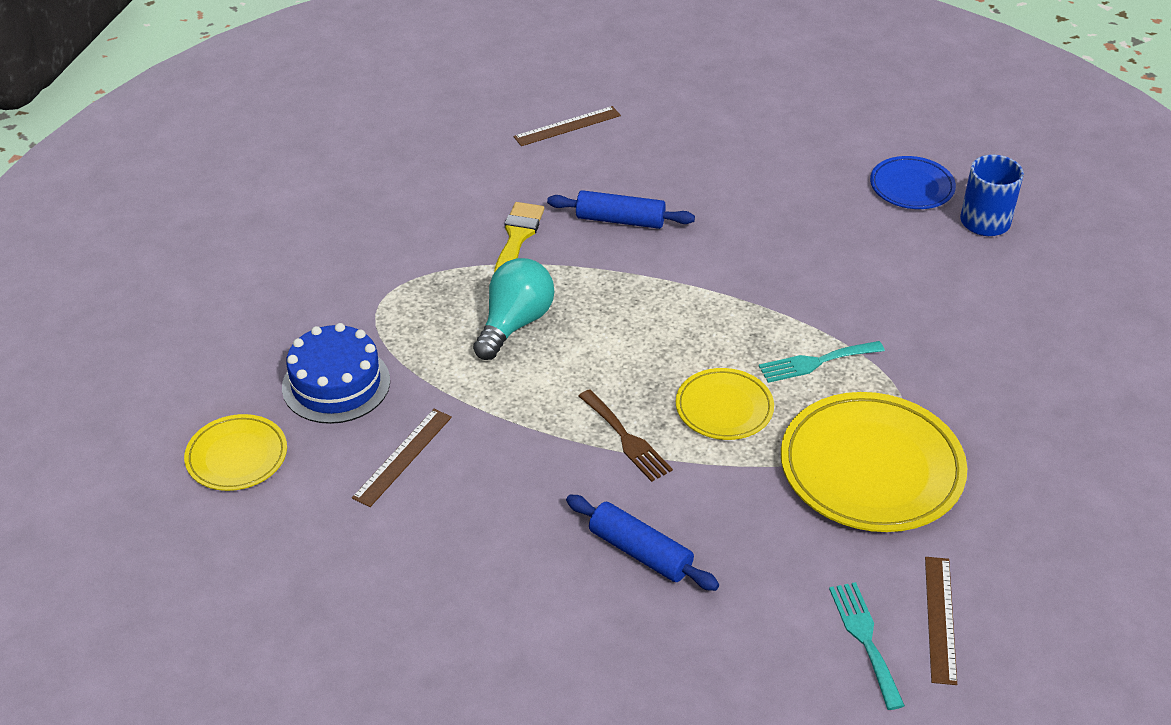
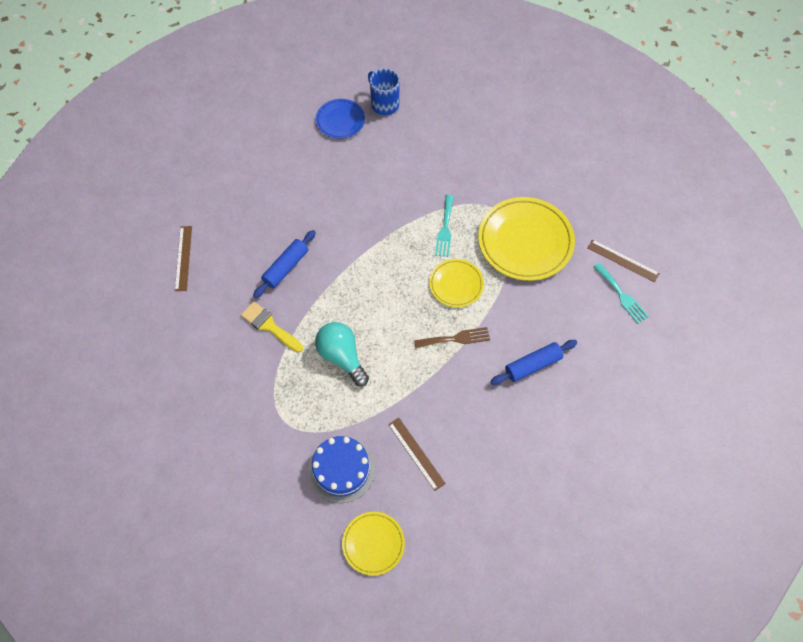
camera: 65 degrees left, 20 degrees up
turquoise fork [829,582,905,710] -> turquoise fork turned 135 degrees counterclockwise [594,263,649,324]

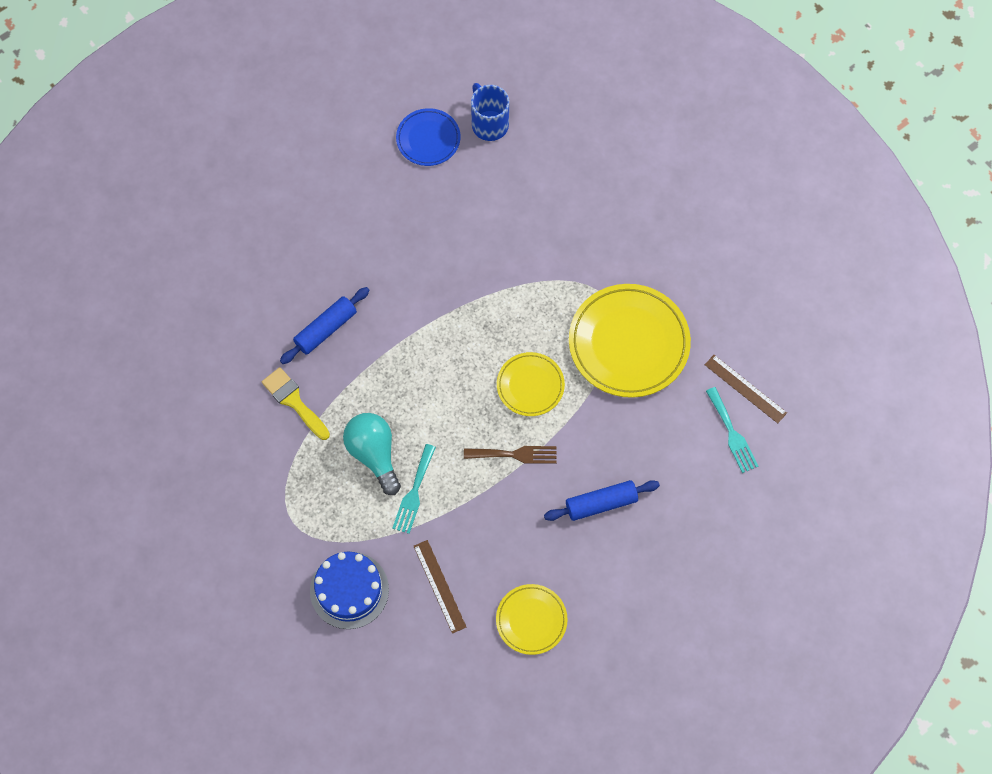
camera: 10 degrees right, 5 degrees up
brown ruler [175,226,192,291] -> none
yellow plate [342,512,405,576] -> yellow plate moved to [496,584,568,655]
turquoise fork [435,195,454,257] -> turquoise fork moved to [392,444,436,534]

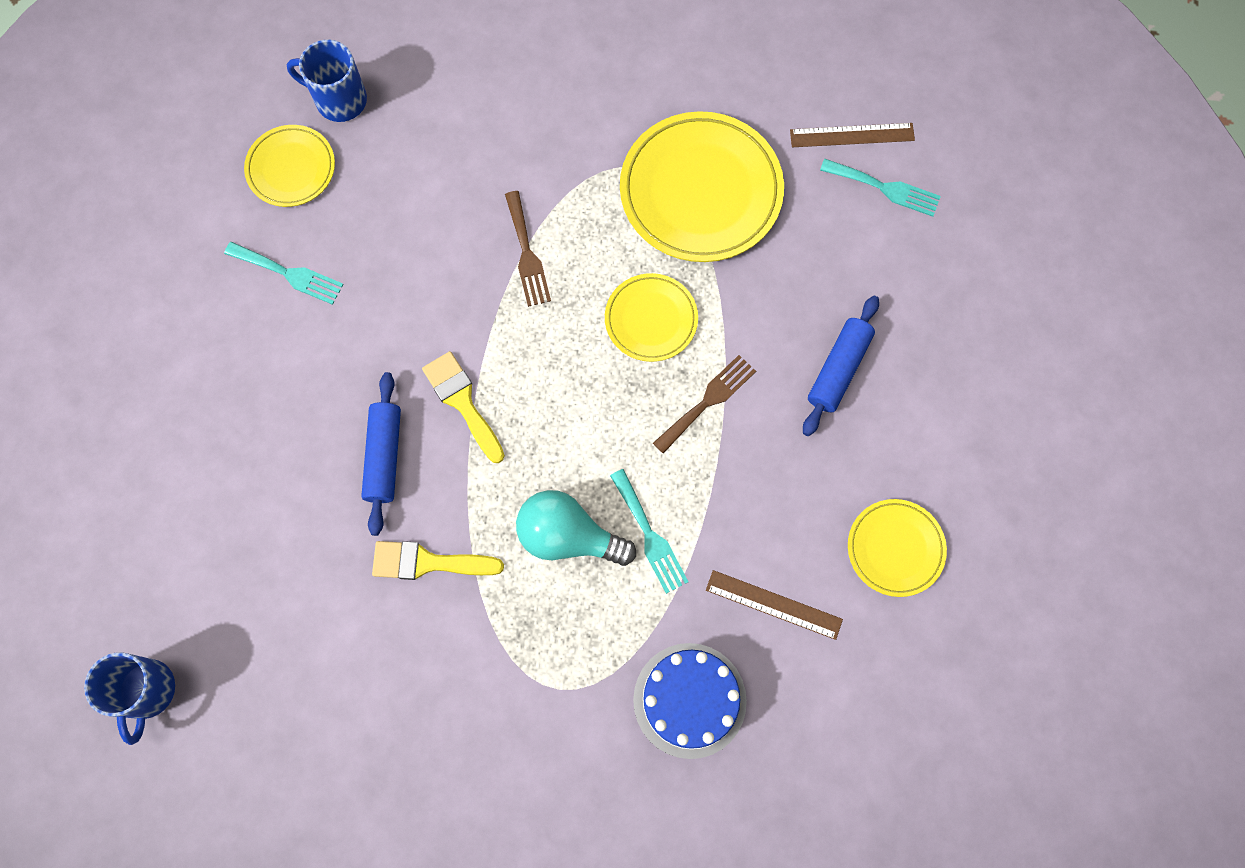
camera: 45 degrees left, 5 degrees up
blue plate [396,108,460,166] -> yellow plate [244,125,335,207]
none -> blue mug [84,653,175,745]
none -> turquoise fork [224,242,344,305]
none -> yellow brush [422,351,505,463]
none -> brown fork [505,191,551,307]

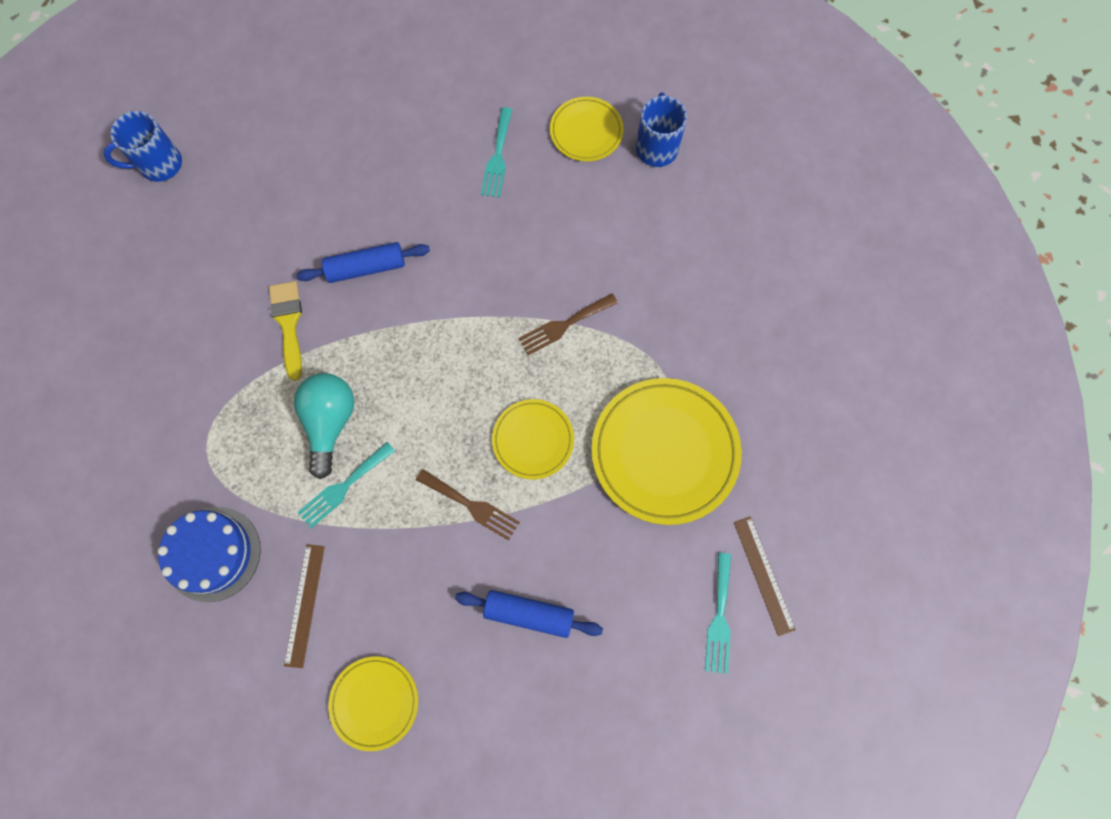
camera: 75 degrees right, 0 degrees up
yellow brush [422,351,505,463] -> none

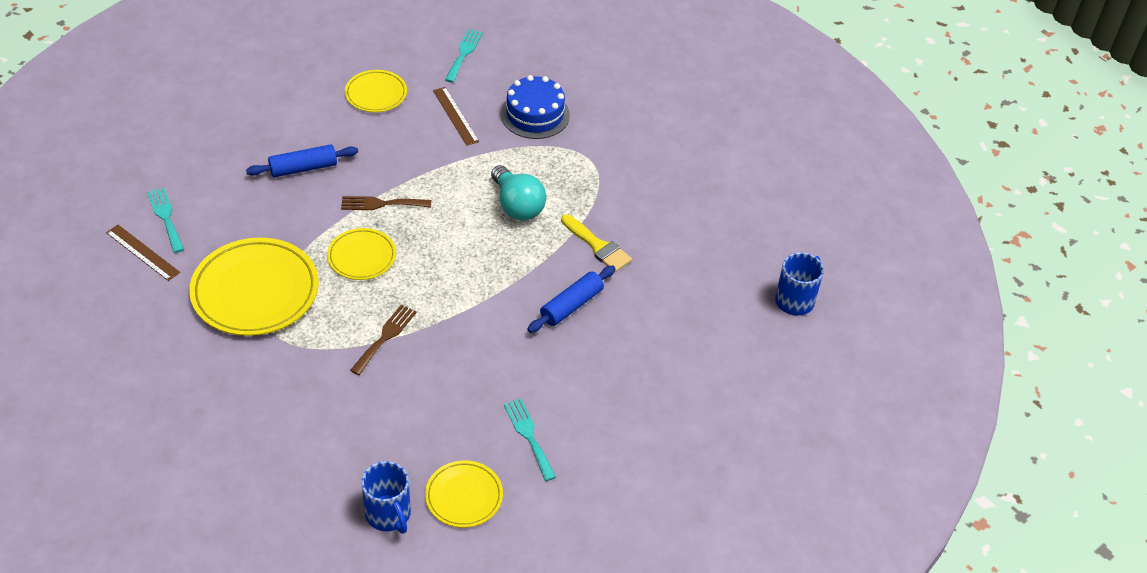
camera: 145 degrees right, 25 degrees down
turquoise fork [297,442,395,528] -> turquoise fork moved to [445,29,483,83]

